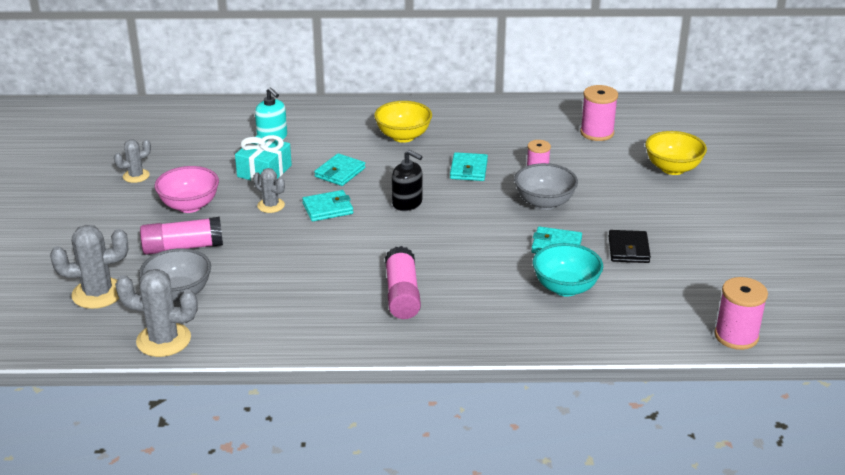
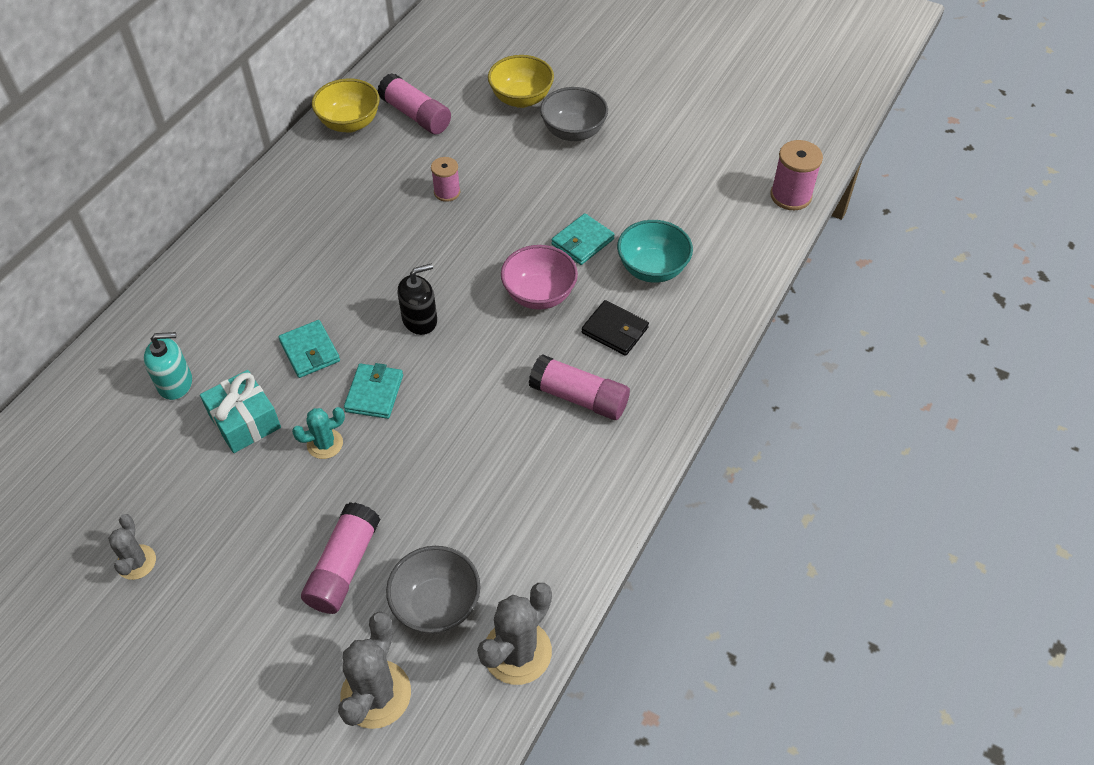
camera: 60 degrees left, 20 degrees up
pink bowl [155,166,219,213] -> pink bowl moved to [501,245,578,310]
grey cactus [253,168,285,213] -> turquoise cactus [292,407,345,459]
yellow bowl [374,101,432,143] -> yellow bowl moved to [312,78,380,133]
turquoise wallet [450,152,488,181] -> none
grey bowl [514,163,578,210] -> grey bowl moved to [540,87,608,141]
pink spool [580,85,618,141] -> pink glue stick [378,73,451,134]
black wallet [608,230,651,263] -> black wallet moved to [581,300,649,356]

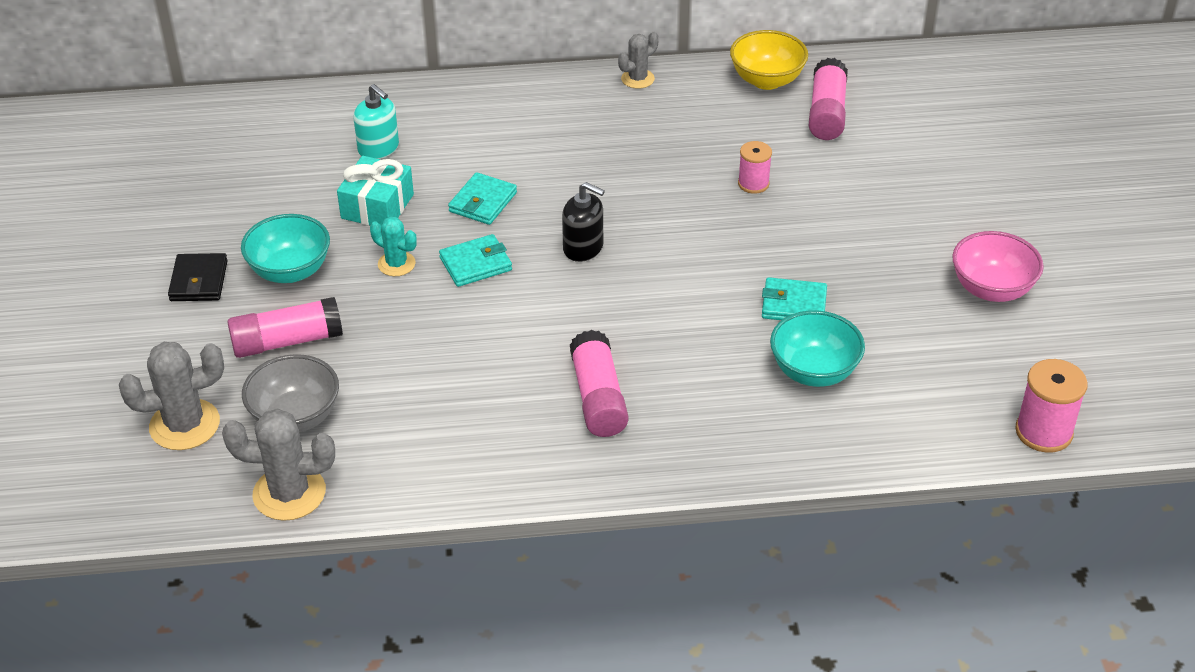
camera: 55 degrees right, 10 degrees down
grey cactus [108,514,156,580] -> grey cactus moved to [618,32,659,89]
yellow bowl [488,55,554,108] -> none
pink bowl [501,245,578,310] -> pink bowl moved to [952,231,1044,302]
grey bowl [540,87,608,141] -> none
black wallet [581,300,649,356] -> black wallet moved to [168,253,228,301]
none -> turquoise bowl [241,214,330,283]

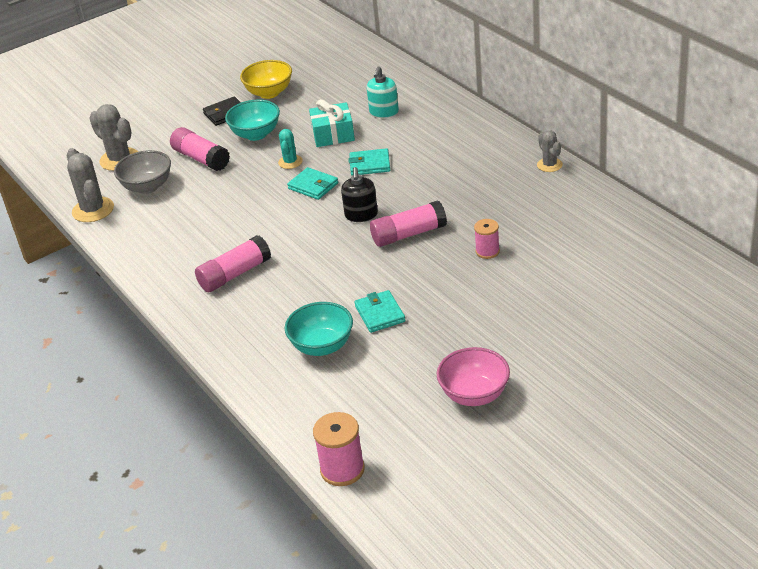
camera: 65 degrees right, 5 degrees down
grey cactus [618,32,659,89] -> grey cactus turned 45 degrees clockwise [537,131,563,172]
yellow bowl [730,30,808,90] -> yellow bowl moved to [240,60,292,99]
pink glue stick [808,58,848,140] -> pink glue stick moved to [370,200,447,247]

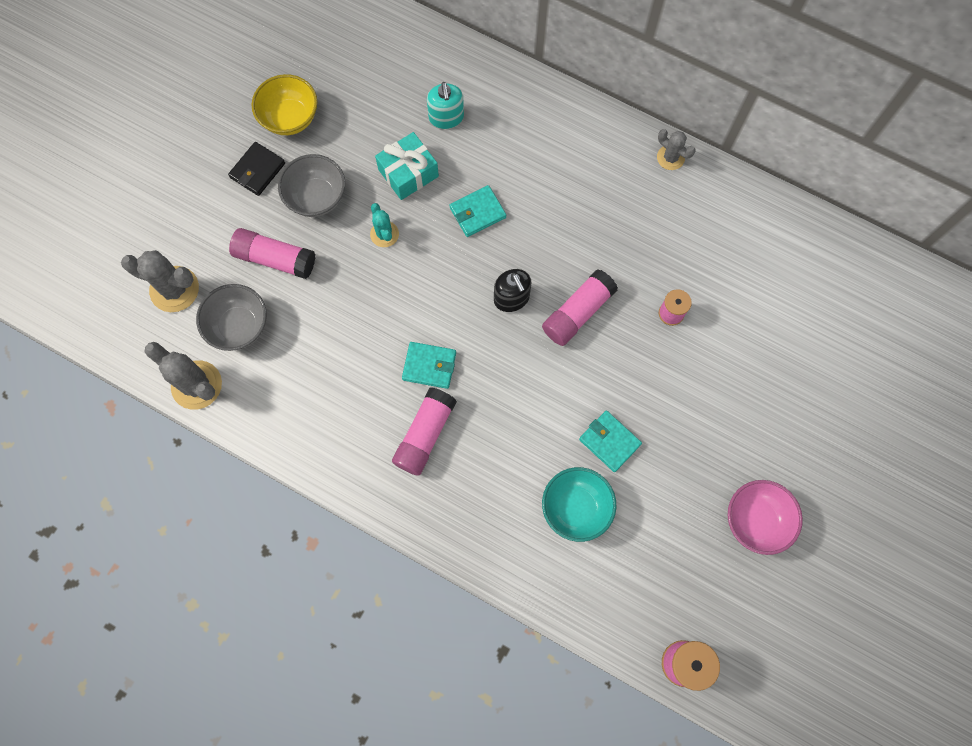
camera: 30 degrees left, 35 degrees up
turquoise bowl [225,99,280,141] -> grey bowl [278,154,345,217]
turquoise wallet [287,167,338,200] -> turquoise wallet moved to [402,342,456,389]

